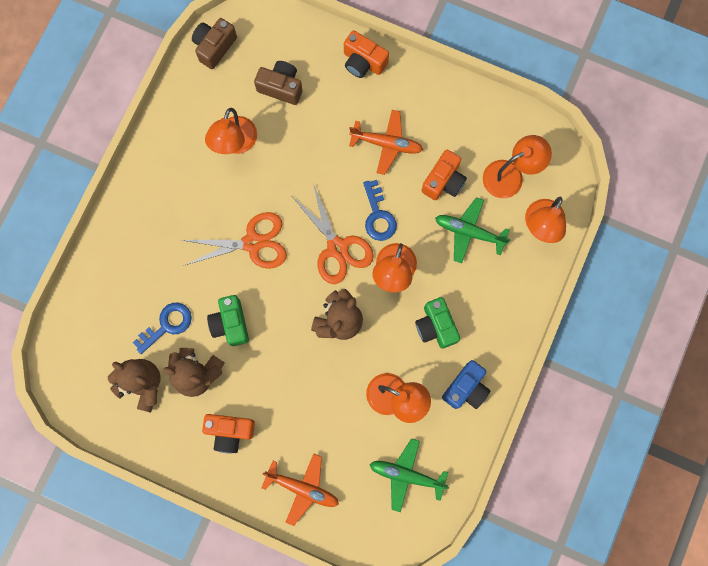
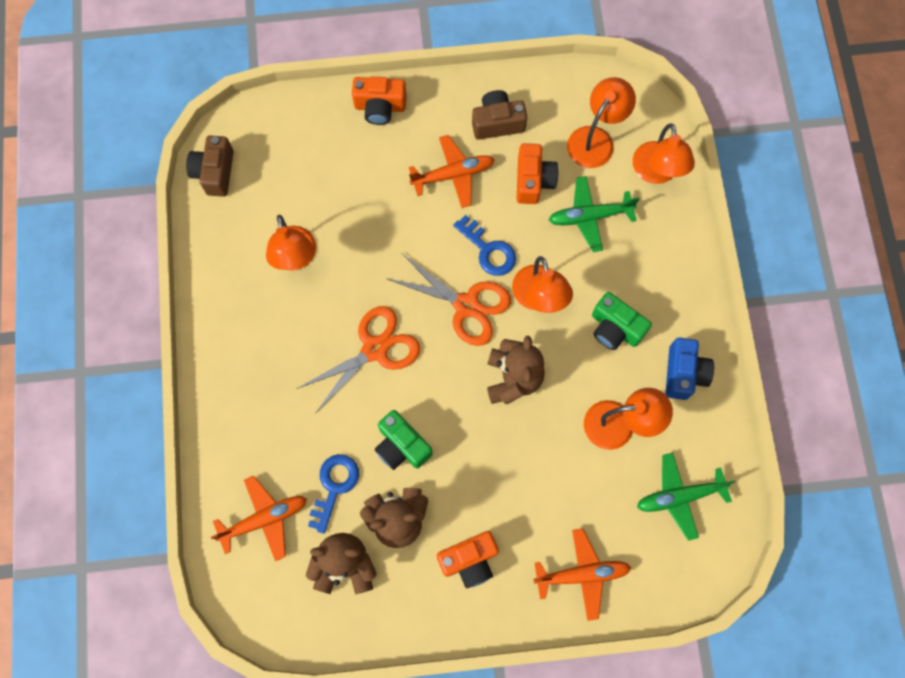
camera: 30 degrees left, 5 degrees down
brown camera [254,61,302,105] -> brown camera moved to [472,90,527,140]
none -> orange plane [211,476,307,561]

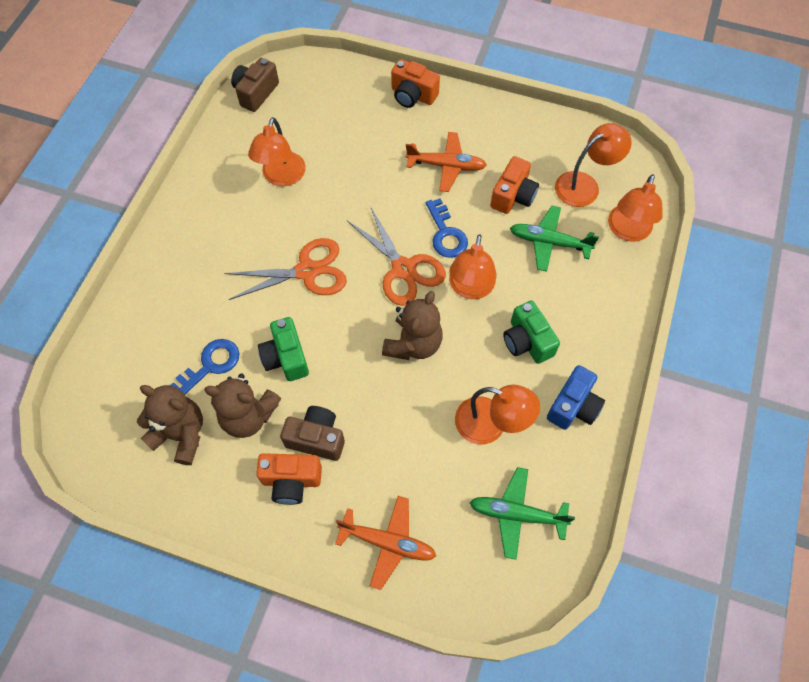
camera: 25 degrees right, 10 degrees down
orange plane [211,476,307,561] -> none
brown camera [472,90,527,140] -> brown camera moved to [280,406,345,461]

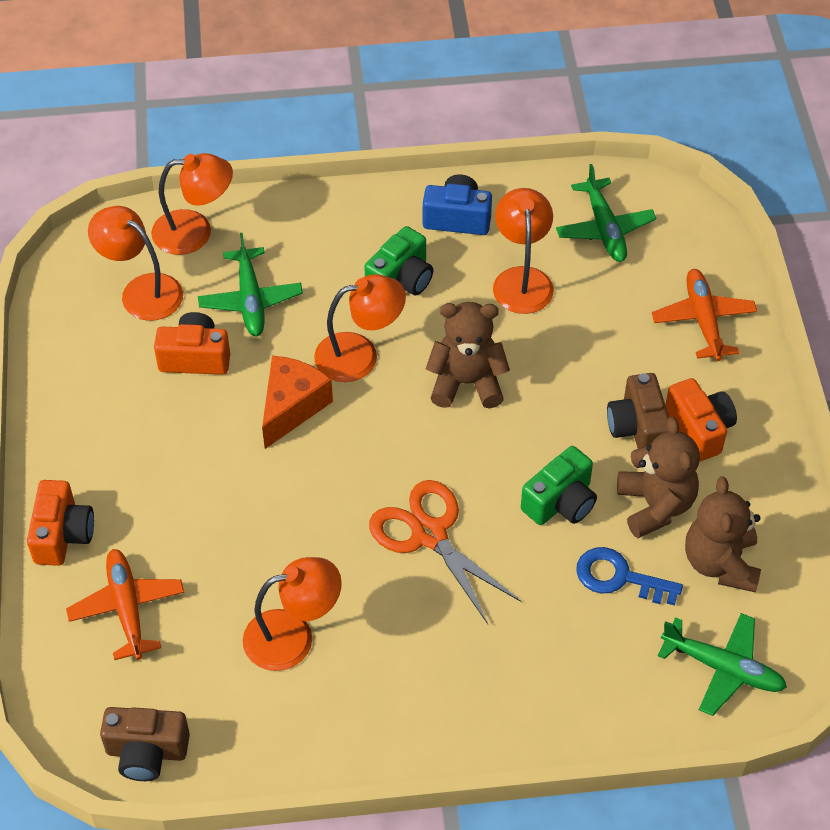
camera: 115 degrees left, 10 degrees down
orange scissors [347,206,446,306] -> none
orange plane [406,132,487,192] -> orange plane moved to [66,549,185,660]
blue key [426,198,468,258] -> orange cheese [262,356,333,449]
none -> green plane [658,613,787,716]

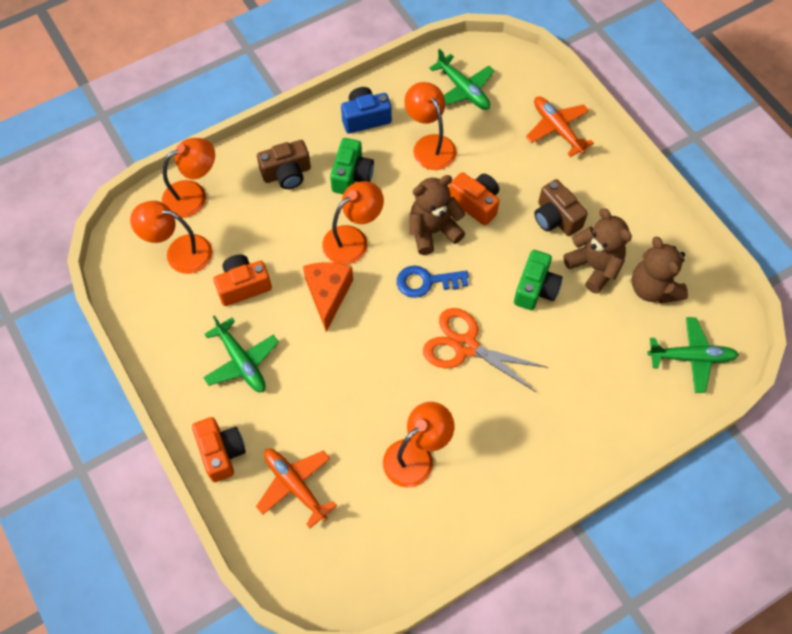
camera: 25 degrees left, 10 degrees up
brown camera [100,707,190,781] -> brown camera moved to [257,140,311,189]
green plane [198,233,303,336] -> green plane moved to [203,315,279,392]
blue key [576,547,683,605] -> blue key moved to [397,265,469,298]
orange camera [665,378,737,461] -> orange camera moved to [449,172,500,225]

